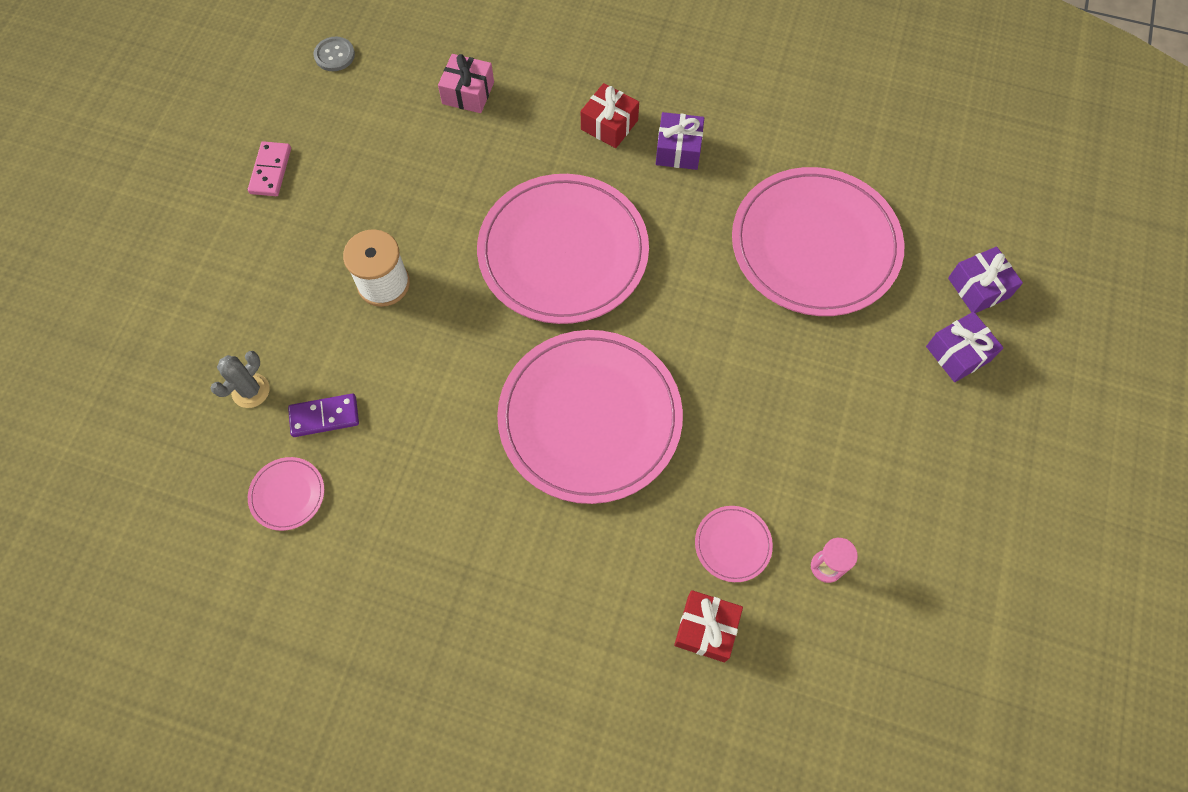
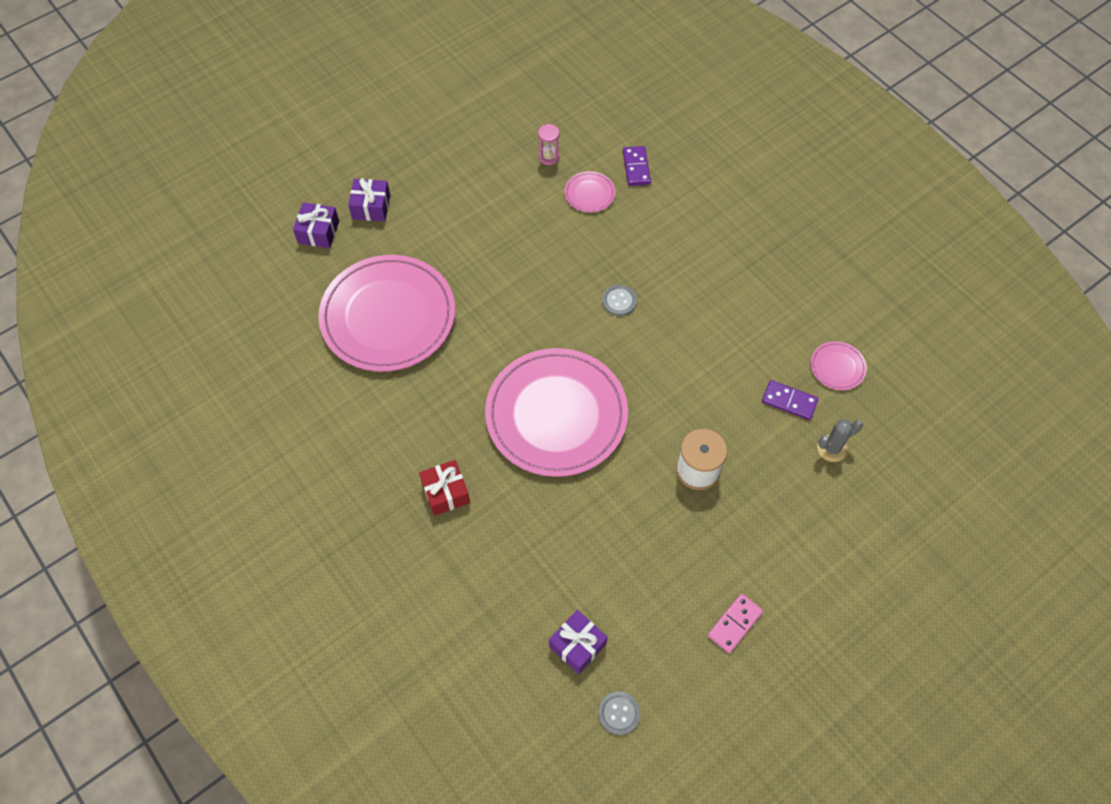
camera: 145 degrees left, 5 degrees down
pink gift [438,54,494,113] -> none
pink plate [497,330,683,504] -> grey button [602,285,637,316]
purple gift [656,112,704,170] -> purple gift moved to [549,610,608,674]
red gift [674,590,743,662] -> purple domino [623,146,651,186]

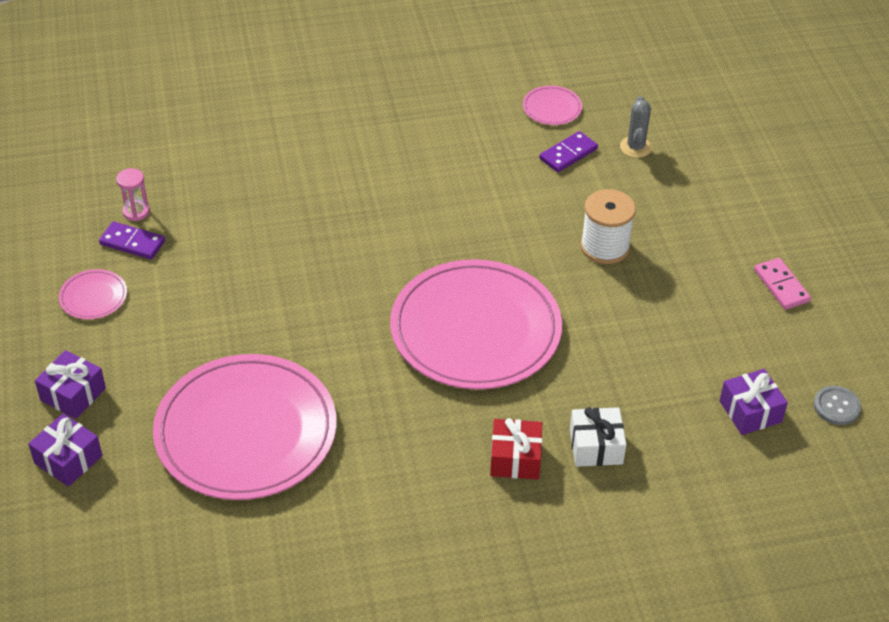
camera: 65 degrees left, 15 degrees down
pink plate [564,171,615,213] -> pink plate moved to [58,269,127,319]
grey button [602,285,637,316] -> none
purple domino [623,146,651,186] -> purple domino moved to [99,222,165,259]
none -> white gift [570,407,626,467]

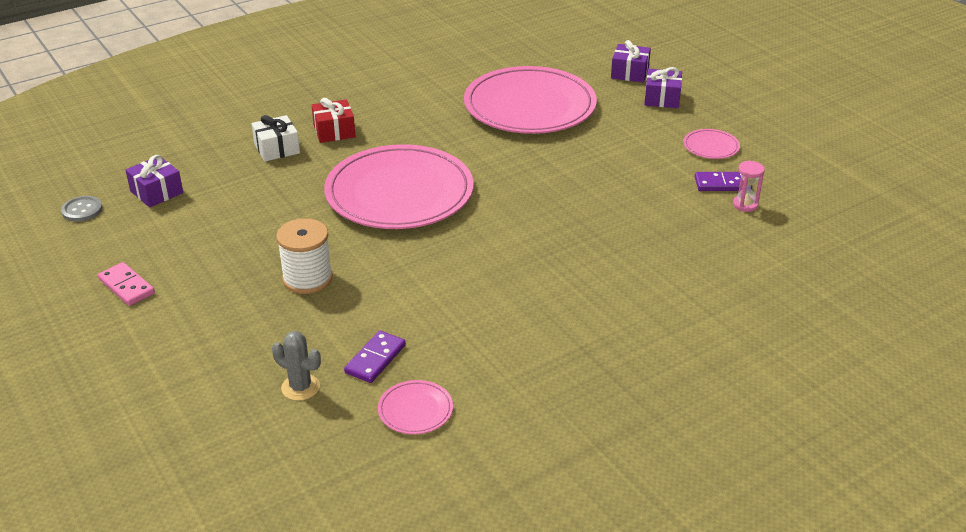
camera: 160 degrees right, 10 degrees down
grey cactus [620,96,652,158] -> grey cactus turned 45 degrees counterclockwise [272,331,321,401]

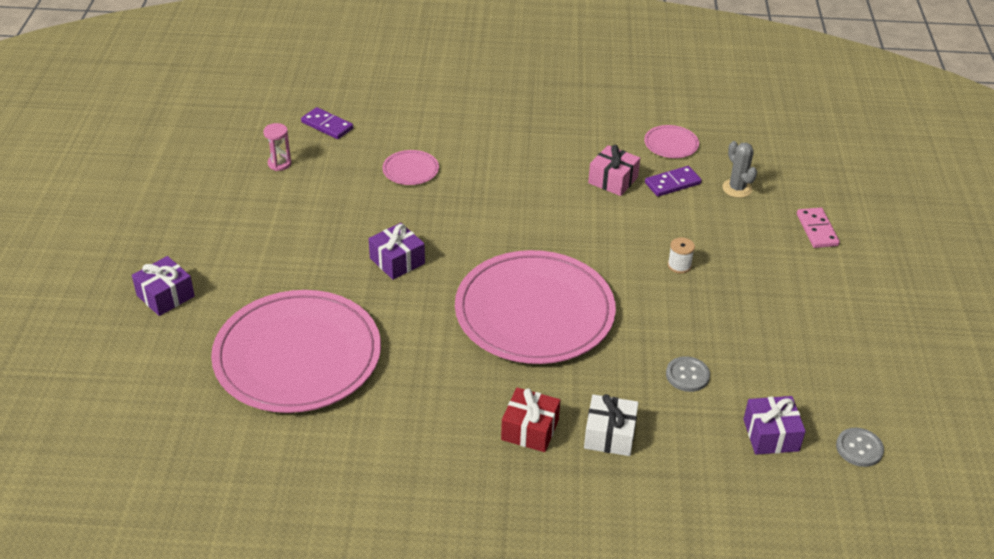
camera: 145 degrees left, 5 degrees up
pink domino [98,262,155,306] -> pink domino moved to [797,208,840,248]
white spool [276,218,333,294] -> white spool [668,237,695,273], size x0.51
purple gift [611,40,651,83] -> purple gift moved to [369,223,425,280]
pink plate [683,129,740,159] -> pink plate moved to [382,150,439,185]
purple domino [695,172,752,191] -> purple domino moved to [301,107,353,139]
none -> pink gift [588,145,640,196]
none -> grey button [666,356,710,392]

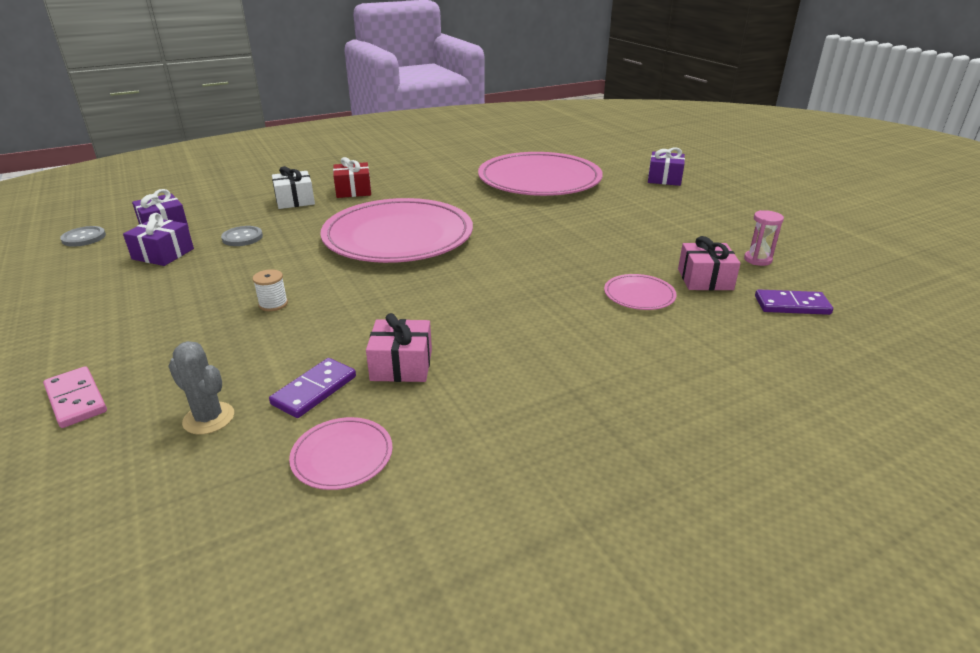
camera: 150 degrees right, 10 degrees down
purple gift [369,223,425,280] -> purple gift moved to [123,213,194,266]
none -> pink gift [678,236,740,290]

